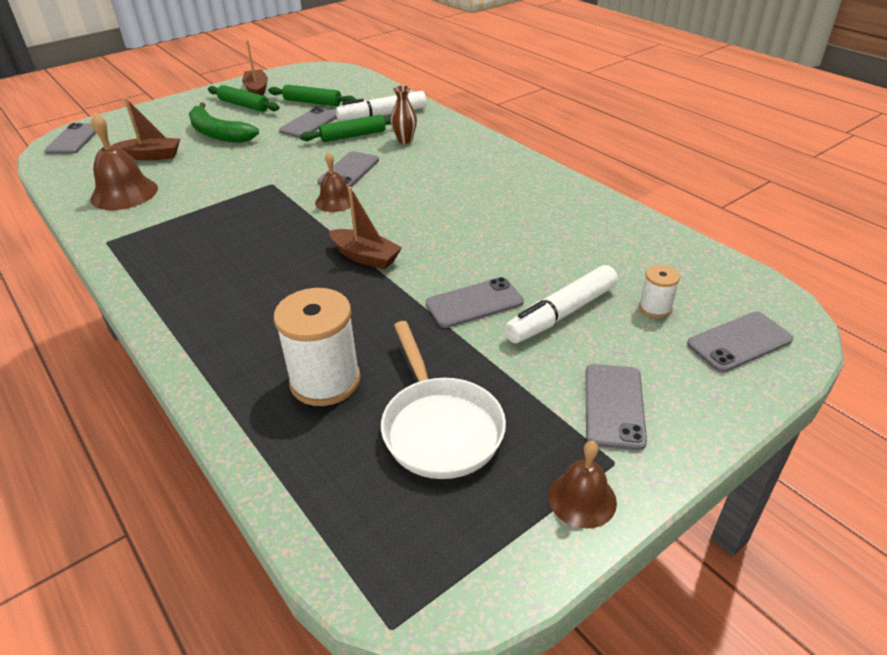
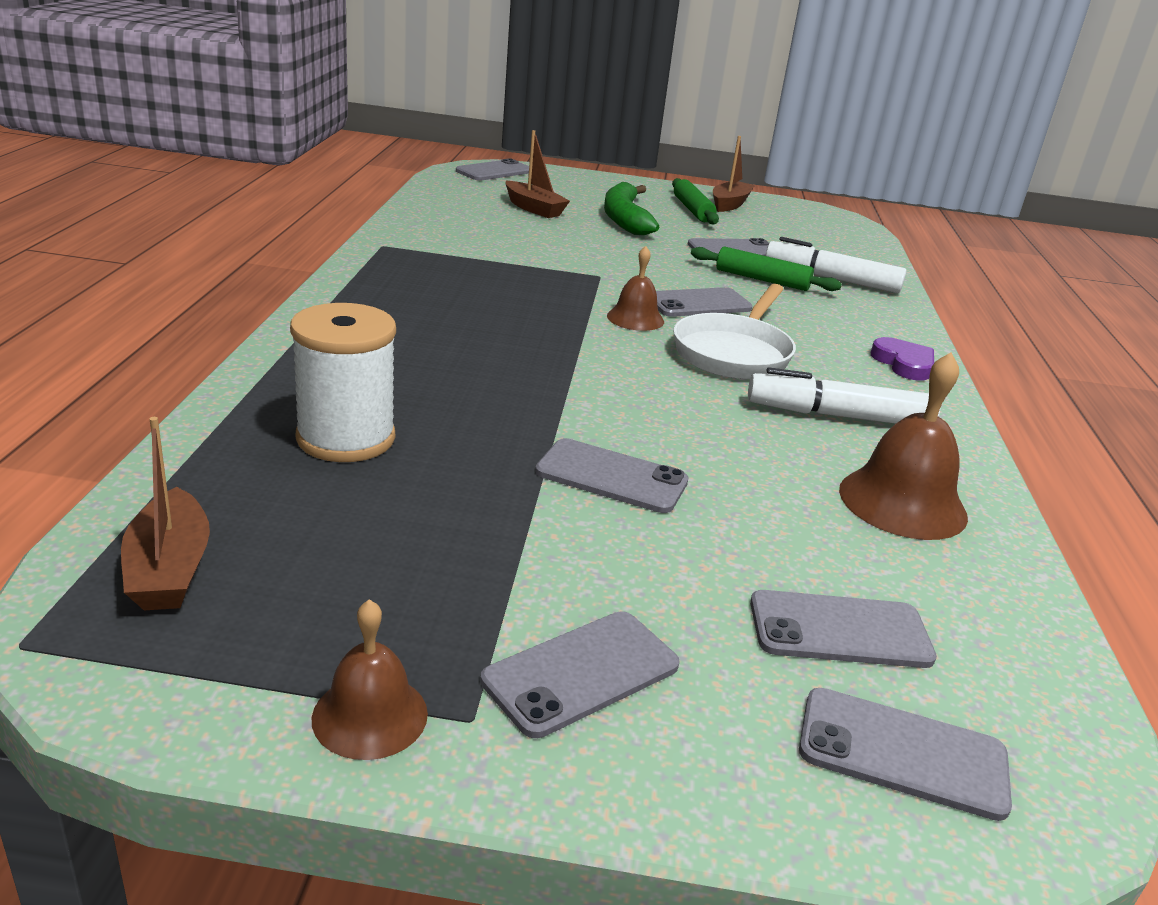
camera: 40 degrees right, 10 degrees down
brown bell [90,113,158,210] -> brown bell moved to [839,353,968,540]
green rolling pin [268,85,356,106] -> none
brown boat [329,187,402,270] -> brown boat moved to [121,417,210,610]
white pan [381,321,506,479] -> white pan moved to [673,284,796,379]
brown vase [391,86,417,144] -> none
white marker [504,265,618,343] -> white marker moved to [748,367,941,424]
white spool [639,265,680,318] -> grey phone [750,590,937,668]
none -> purple heart [871,337,934,381]

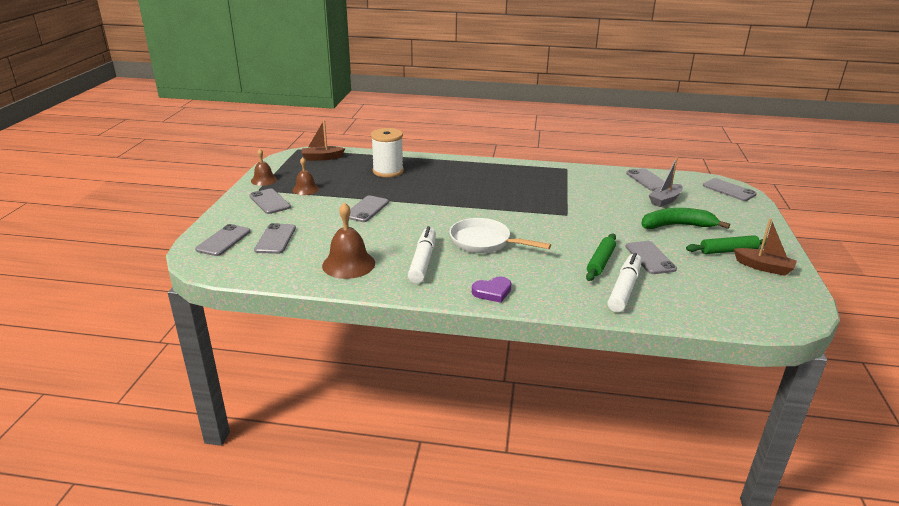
camera: 95 degrees right, 0 degrees up
brown boat [505,130,570,218] -> grey boat [649,157,683,207]
brown bell [607,246,664,331] -> brown bell moved to [292,157,319,195]
grey phone [656,287,753,317] -> grey phone moved to [626,168,664,191]

